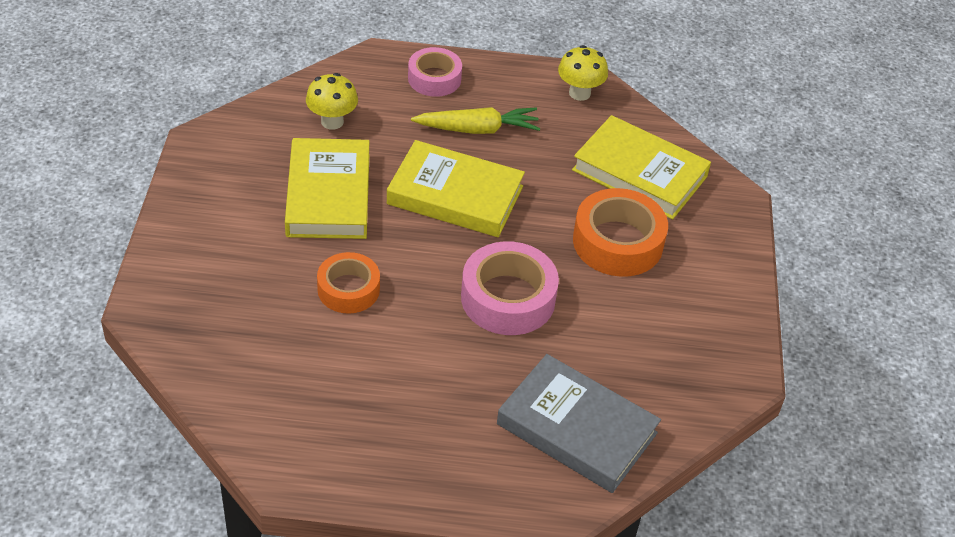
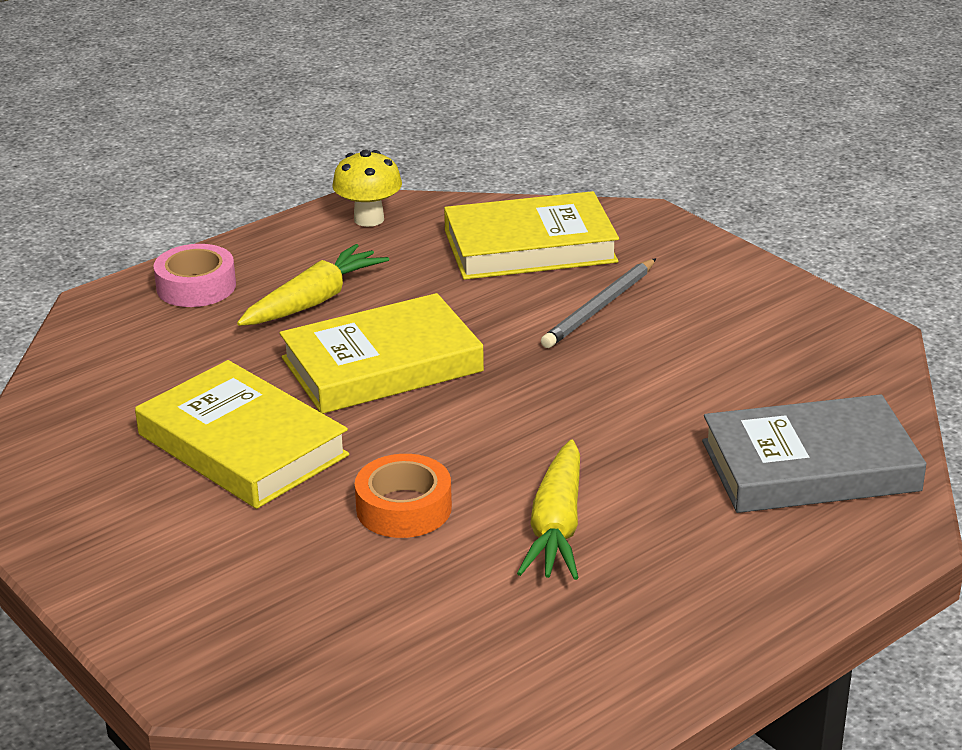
camera: 40 degrees left, 15 degrees down
yellow mushroom [306,73,358,130] -> none
pink tape [461,241,559,335] -> none
orange tape [573,188,668,277] -> grey pencil [541,258,656,348]
none -> yellow carrot [517,439,580,580]

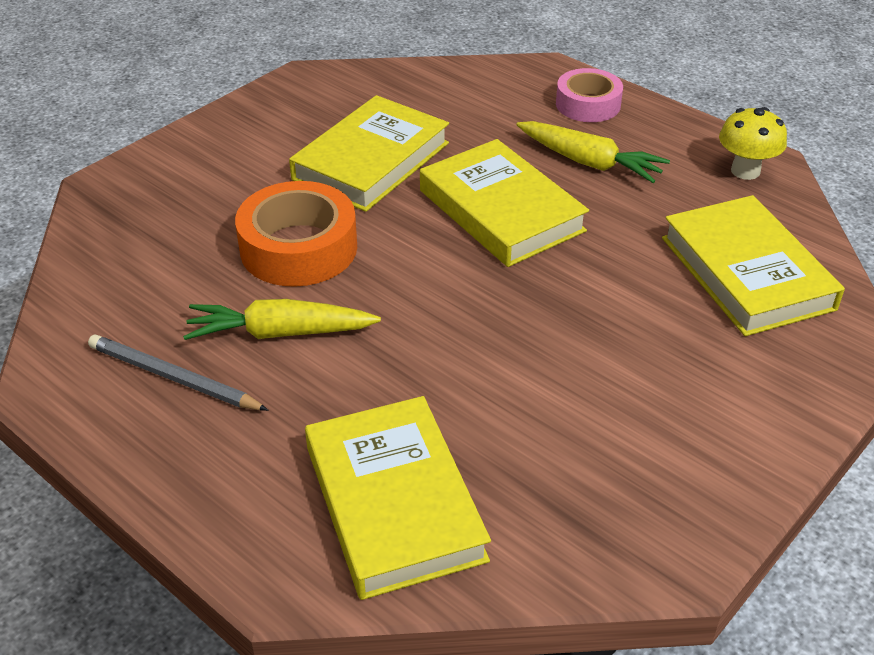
camera: 80 degrees right, 10 degrees up
orange tape [355,454,452,538] -> orange tape [235,181,357,287], size x1.53
grey pencil [541,258,656,348] -> grey pencil moved to [88,335,269,411]
grey book [702,394,926,513] -> yellow book [305,396,491,600]

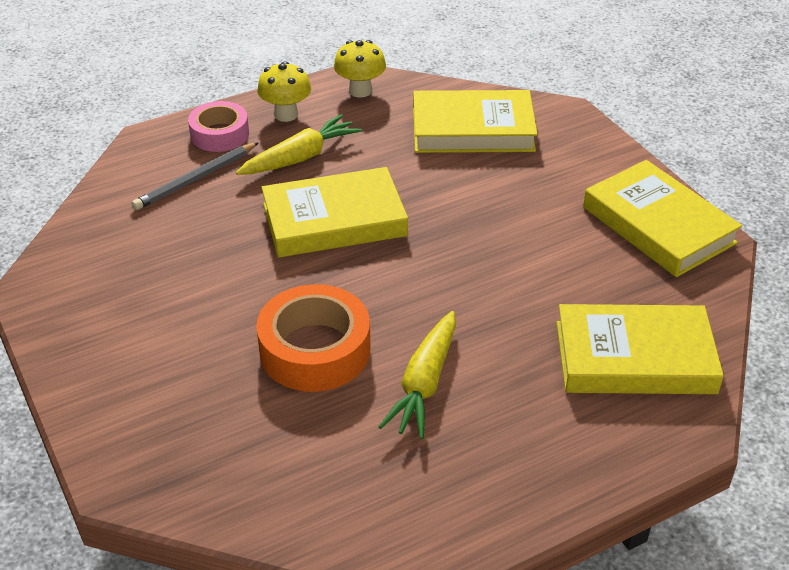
camera: 70 degrees left, 0 degrees up
grey pencil [88,335,269,411] -> grey pencil moved to [132,142,259,210]
yellow book [289,95,449,212] -> yellow book moved to [583,160,742,277]
none -> yellow mushroom [257,61,311,122]

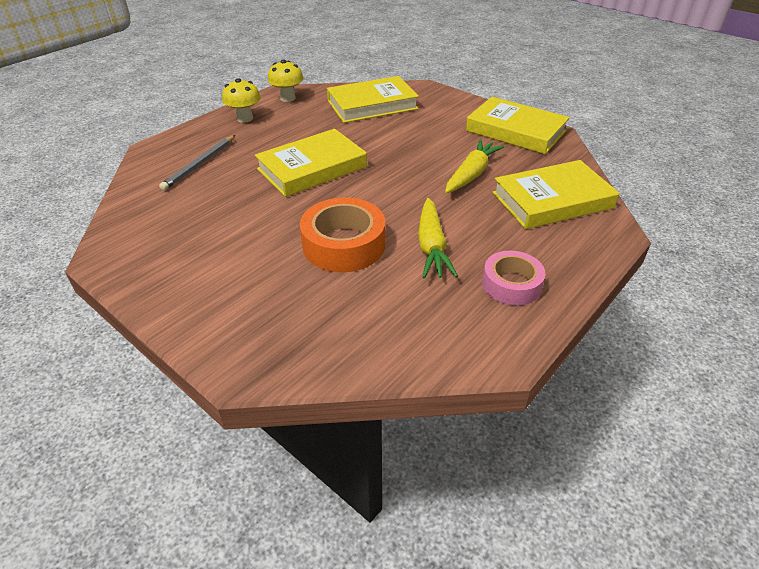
camera: 20 degrees left, 0 degrees up
pink tape [188,101,249,152] -> pink tape moved to [482,251,545,306]
yellow carrot [236,114,362,175] -> yellow carrot moved to [445,139,504,193]

